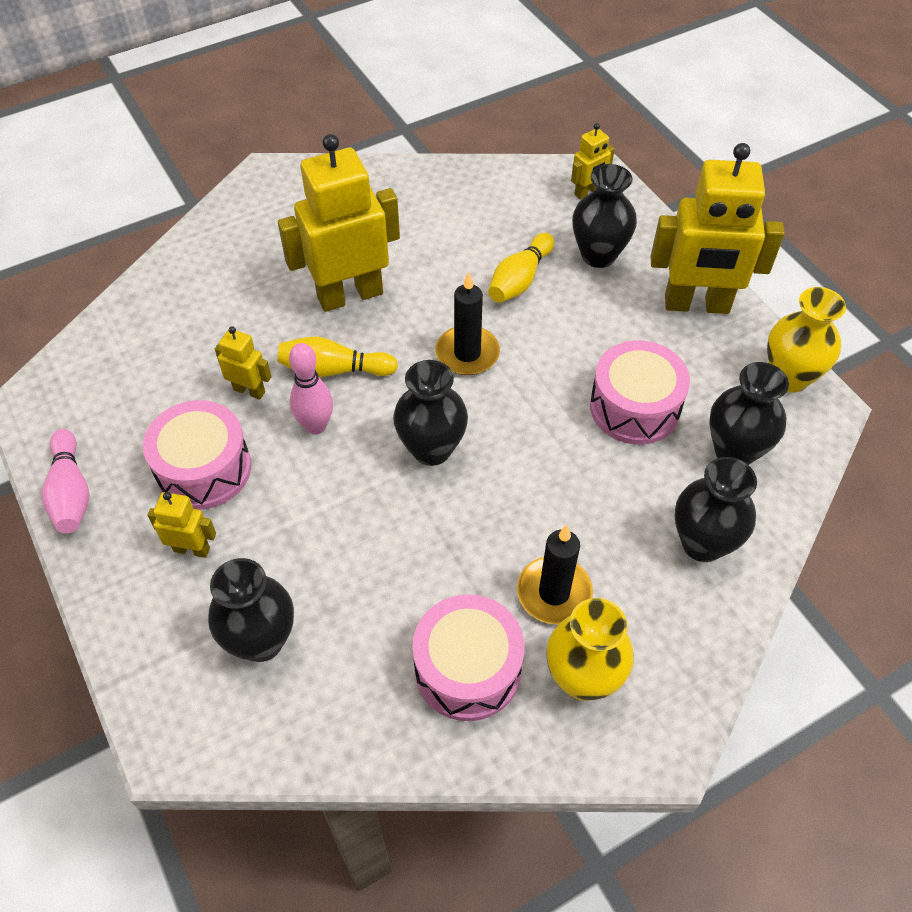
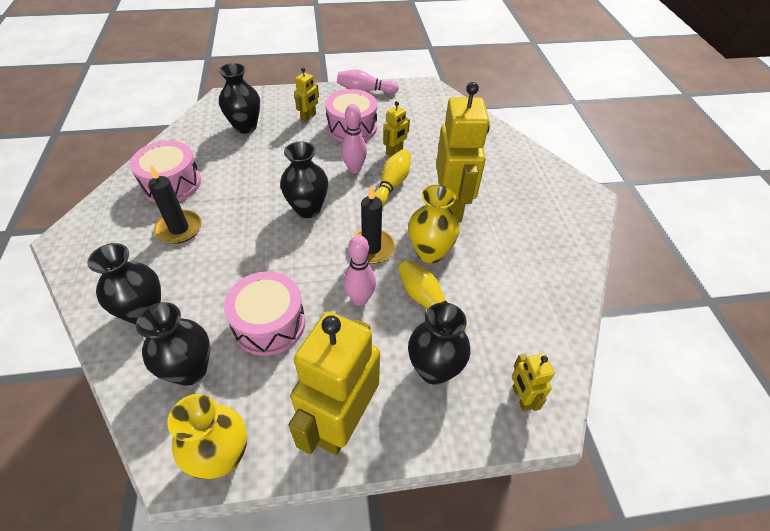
camera: 110 degrees right, 5 degrees down
yellow vase [546,598,634,701] -> yellow vase moved to [408,185,460,263]
none -> pink bowling pin [344,235,376,306]

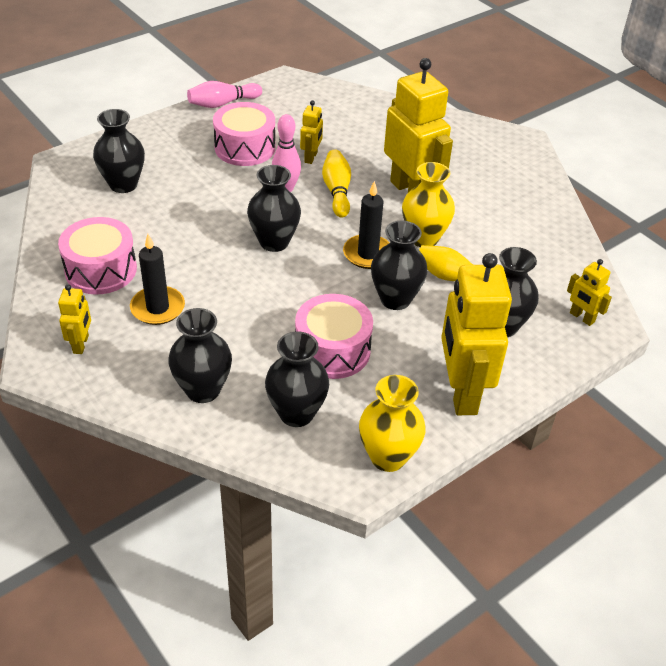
camera: 30 degrees left, 5 degrees down
yellow robot [294,68,319,122] -> yellow robot moved to [58,284,91,354]
pink bowling pin [344,235,376,306] -> black vase [371,221,428,310]

